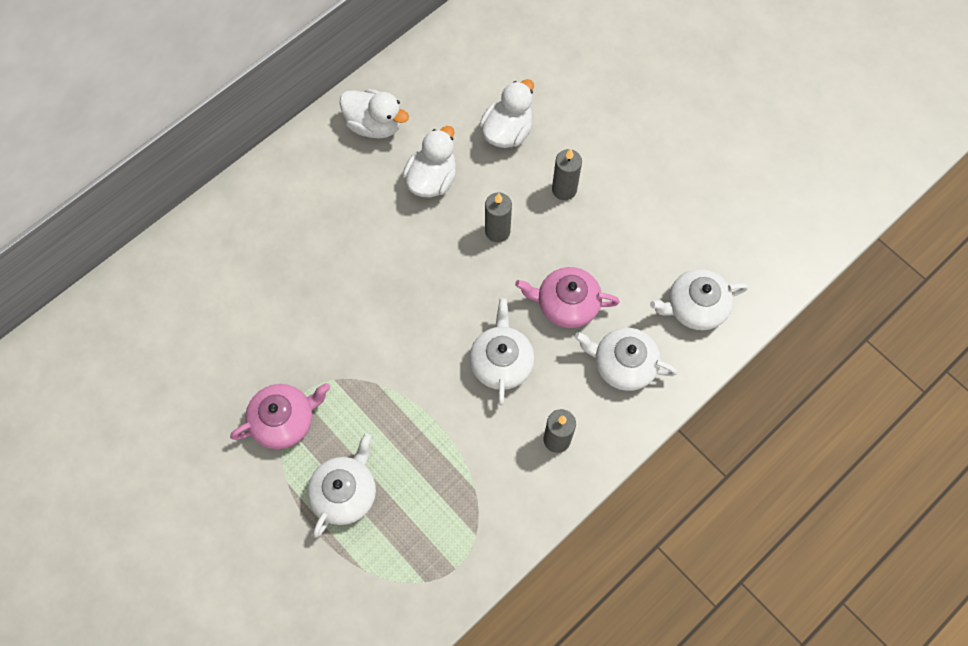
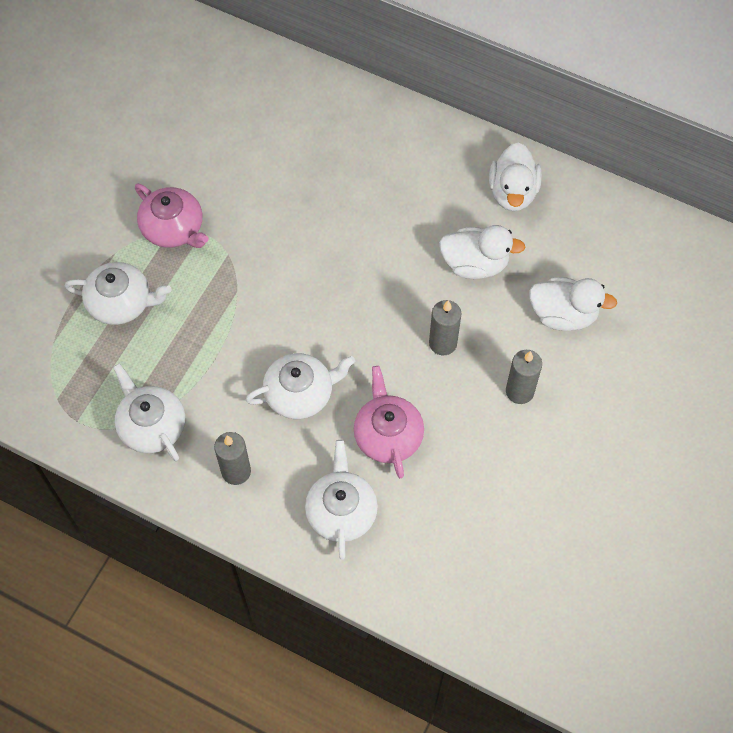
camera: 70 degrees right, 5 degrees down
white teapot [650,269,748,330] -> white teapot moved to [113,363,185,461]

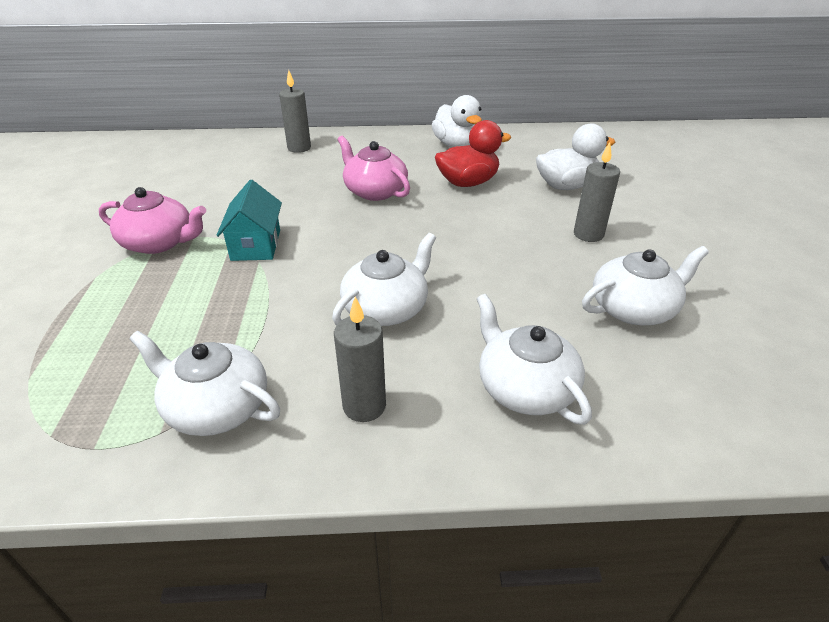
camera: 30 degrees left, 25 degrees down
white teapot [64,262,171,325] -> white teapot moved to [582,246,709,325]
pink teapot [354,366,424,478] -> pink teapot moved to [338,136,410,201]
grey candle [429,300,461,355] -> grey candle moved to [279,70,311,153]
white duck [439,225,525,279] -> red duck [435,120,511,187]
none -> turquoise house [216,180,282,261]

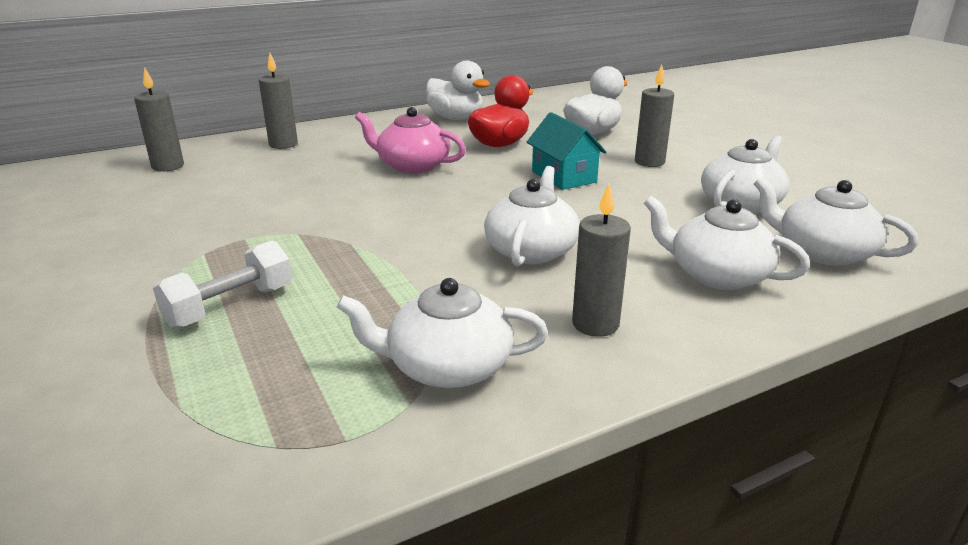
camera: 25 degrees left, 10 degrees down
pink teapot [99,187,206,254] -> none
turquoise house [216,180,282,261] -> turquoise house moved to [527,112,607,190]
none -> grey candle [134,67,184,171]
none -> white dumbbell [153,241,292,329]
none -> white teapot [754,177,918,266]

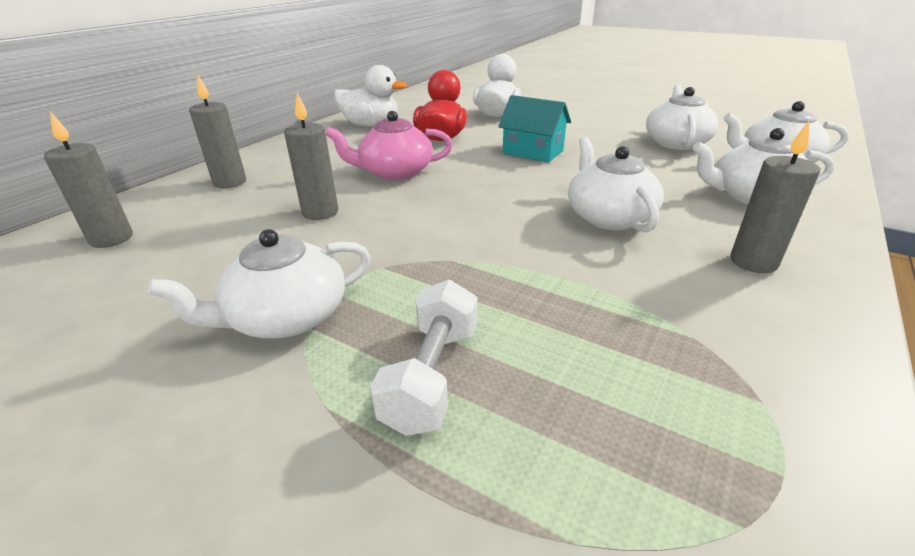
camera: 30 degrees left, 5 degrees up
white teapot [337,278,548,388] -> white teapot moved to [148,229,371,338]
grey candle [635,65,674,167] -> grey candle moved to [284,93,338,220]

